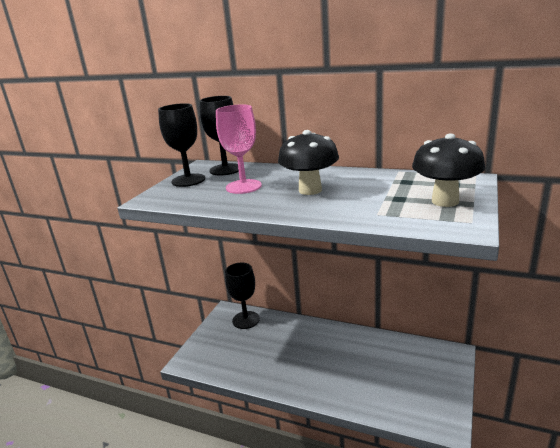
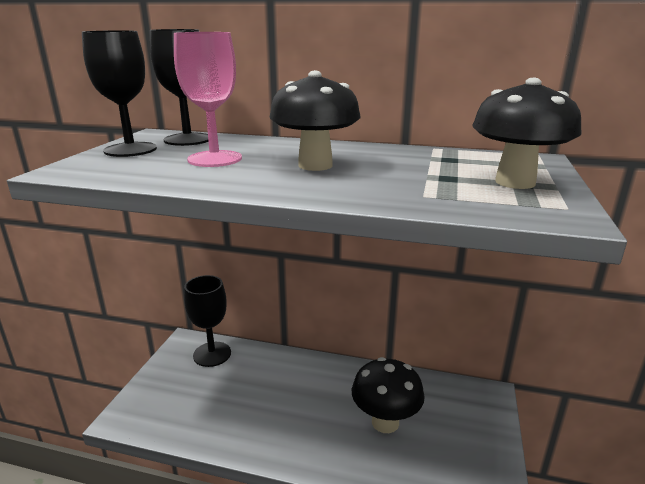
camera: 10 degrees left, 0 degrees up
none -> black mushroom [352,357,425,433]

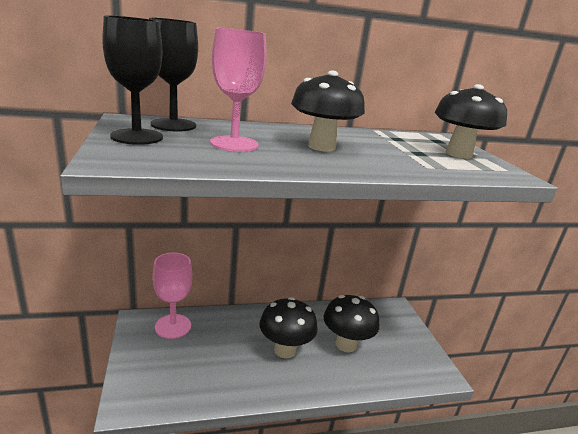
camera: 30 degrees left, 0 degrees up
black goblet [184,275,231,367] -> pink goblet [152,253,193,339]
none -> black mushroom [259,297,318,358]

